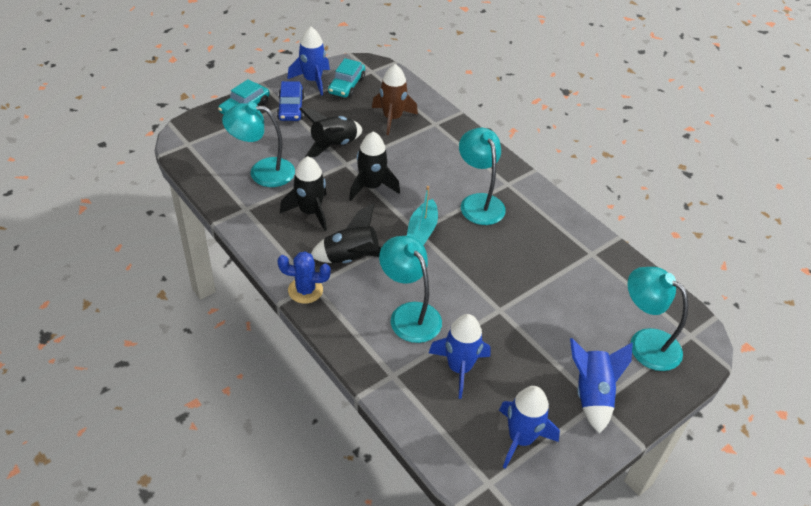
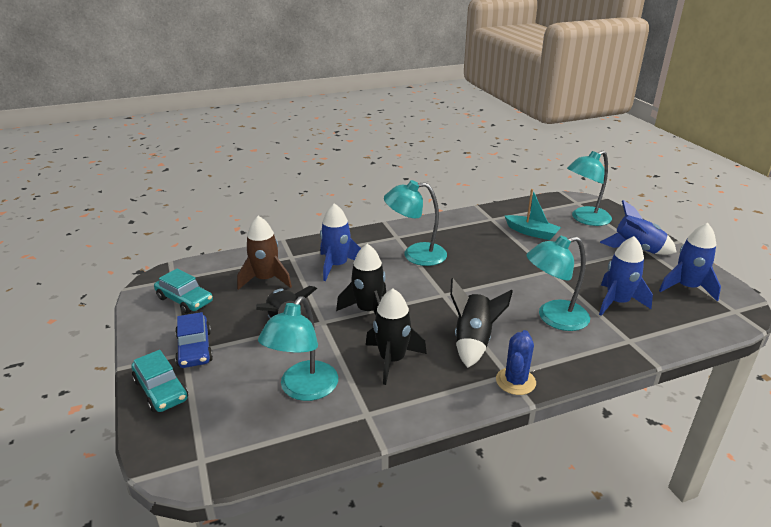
camera: 70 degrees left, 15 degrees down
blue car [277,81,305,121] -> blue car turned 60 degrees clockwise [175,312,213,368]
blue rocket [287,27,330,96] -> blue rocket moved to [320,203,361,281]
turquoise boat [407,186,438,245] -> turquoise boat moved to [505,189,561,240]

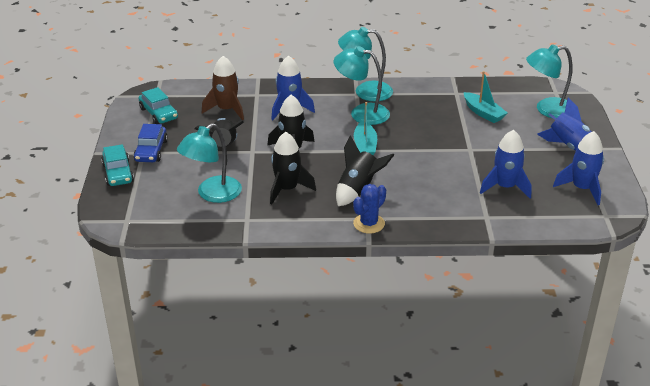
camera: 20 degrees right, 5 degrees up
turquoise lamp [526,235,590,331] -> turquoise lamp moved to [338,27,393,102]
none -> turquoise boat [354,102,377,155]

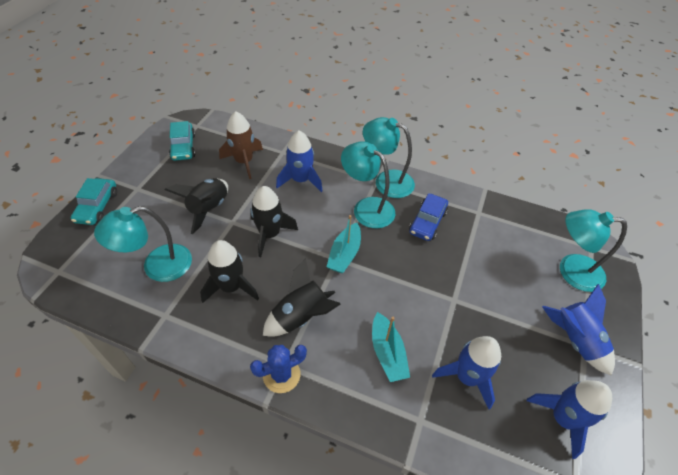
camera: 20 degrees right, 15 degrees up
blue car [133,124,168,162] -> blue car moved to [409,193,448,241]
turquoise boat [464,71,507,123] -> turquoise boat moved to [372,312,410,382]

